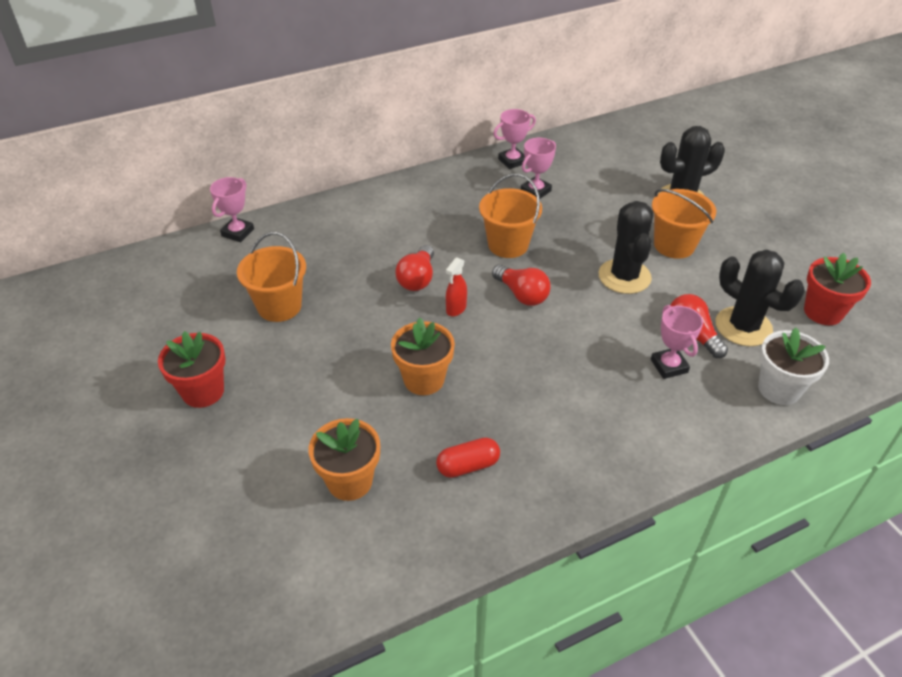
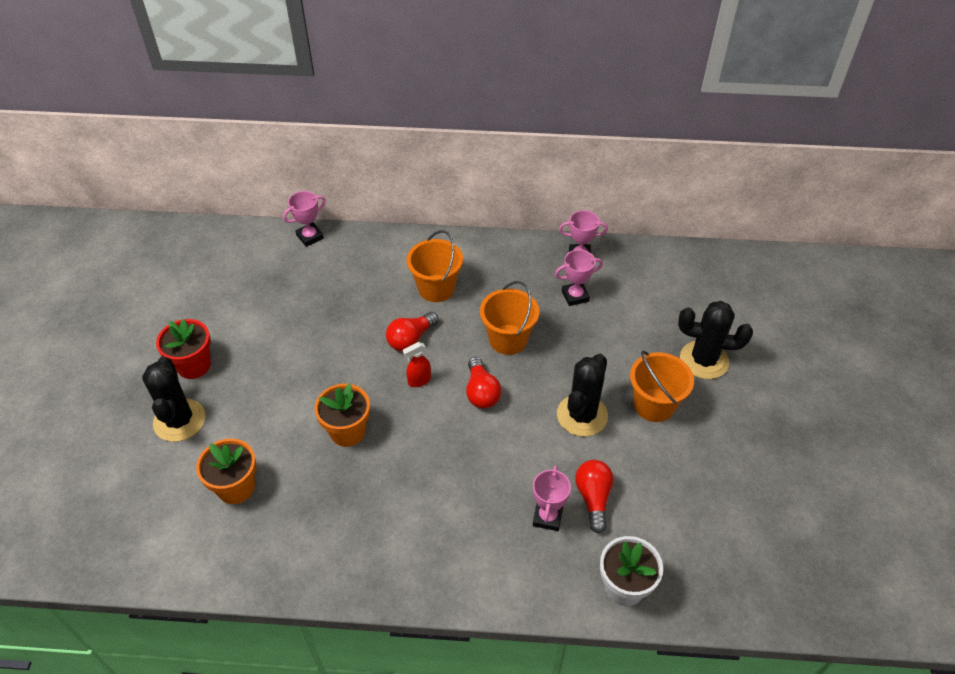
camera: 30 degrees right, 5 degrees up
orange bucket [237,232,306,322] -> orange bucket moved to [407,230,463,302]
red capsule [436,437,500,478] -> none
black cactus [715,250,805,346] -> black cactus moved to [142,356,205,442]
red flower pot [804,253,871,325] -> none

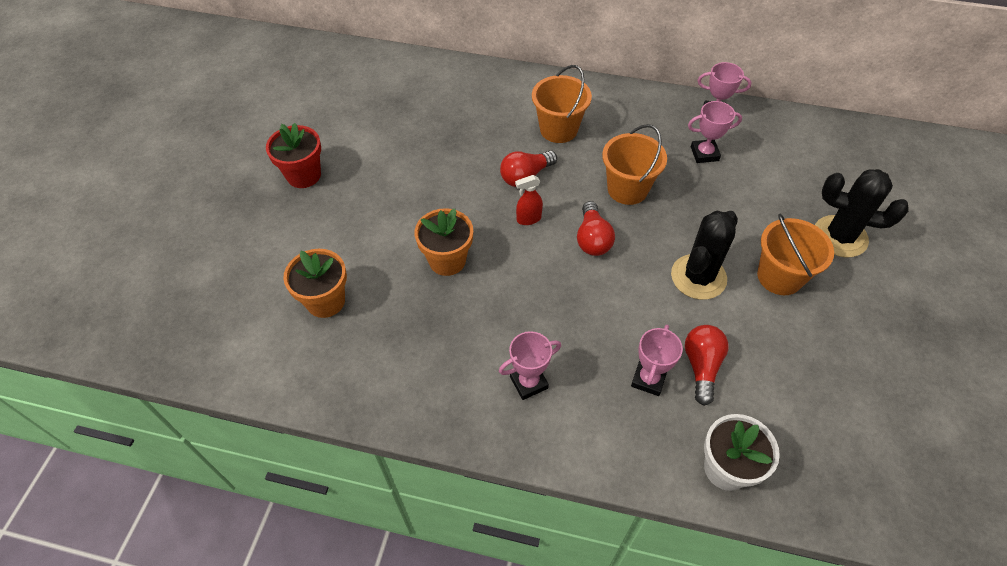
camera: 10 degrees right, 5 degrees up
black cactus [142,356,205,442] -> none
pink trophy [283,191,326,247] -> pink trophy moved to [499,331,561,400]

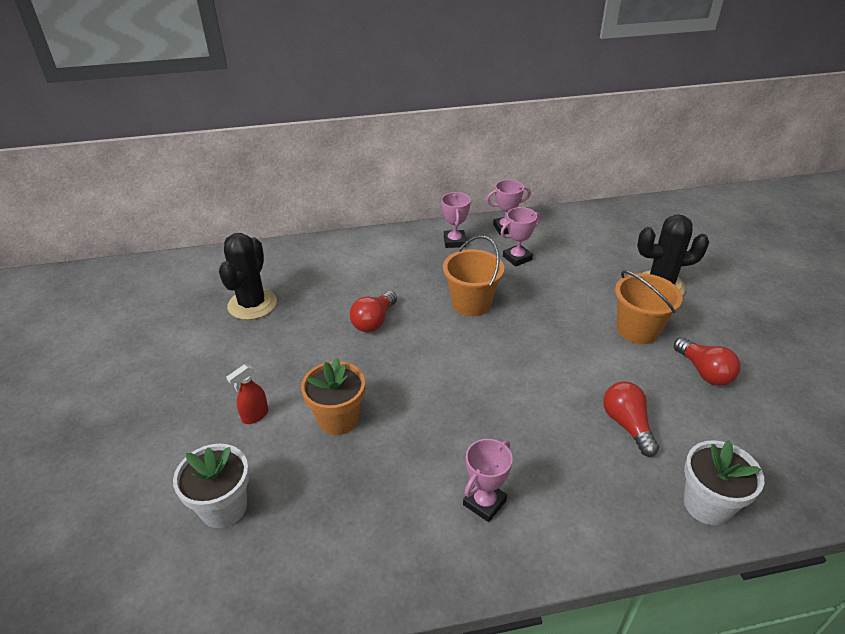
camera: 25 degrees left, 15 degrees down
red flower pot [266,123,321,188] -> none
orange flower pot [283,249,347,318] -> white flower pot [173,444,249,528]
red spray bottle [515,175,543,225] -> red spray bottle moved to [226,364,268,424]
orange bucket [532,65,592,143] -> none
red light bulb [577,201,615,256] -> red light bulb moved to [674,337,740,386]
pink trophy [631,325,683,396] -> pink trophy moved to [441,192,471,248]
black cactus [671,211,738,300] -> black cactus moved to [219,233,277,320]

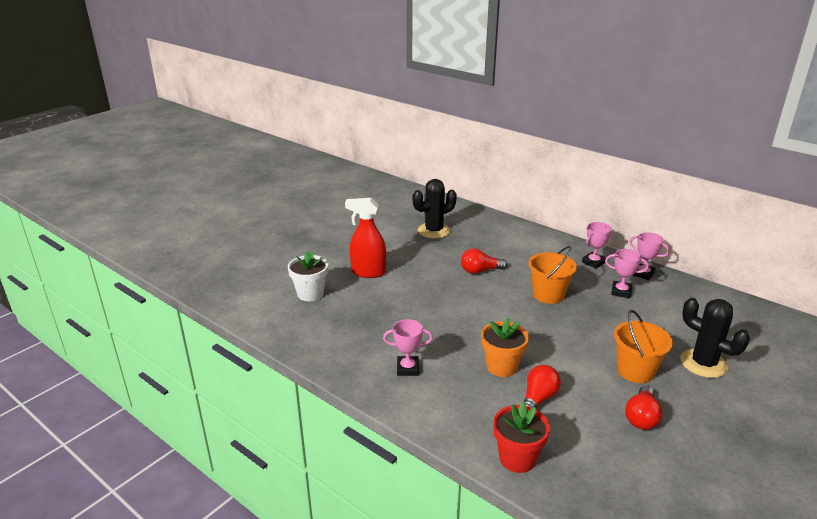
camera: 50 degrees right, 10 degrees down
red spray bottle [226,364,268,424] -> red spray bottle [345,198,386,278], size x1.91
orange flower pot [301,357,365,435] -> orange flower pot moved to [481,318,529,377]
white flower pot [684,440,764,525] -> red flower pot [493,402,550,473]

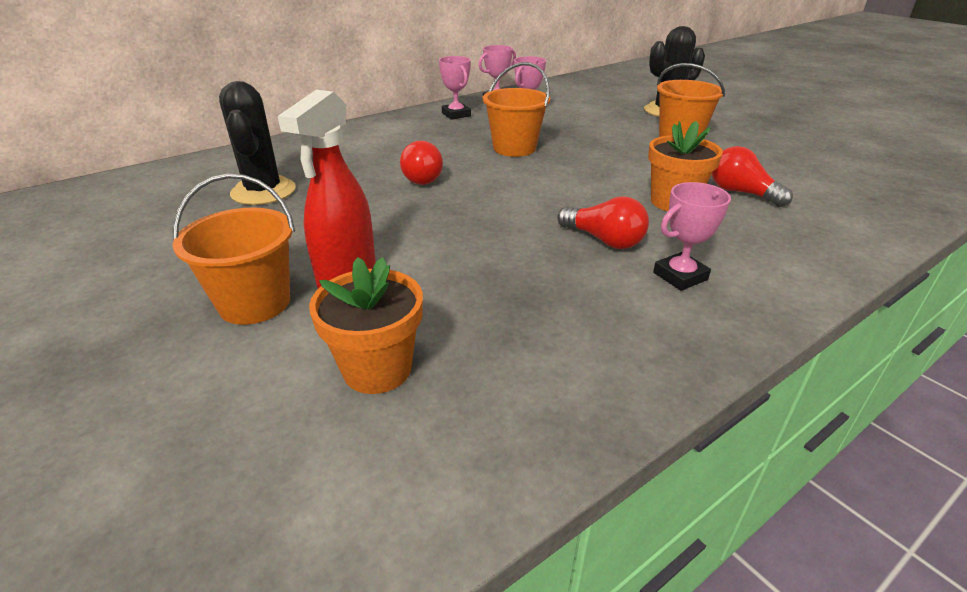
camera: 75 degrees left, 5 degrees up
white flower pot [288,251,328,301] -> orange flower pot [309,257,423,394]
pink trophy [383,319,433,376] -> pink trophy turned 45 degrees clockwise [653,182,731,291]
red flower pot [493,402,550,473] -> none
red light bulb [625,385,662,430] -> red light bulb moved to [557,196,649,249]
none -> orange bucket [173,174,295,325]

